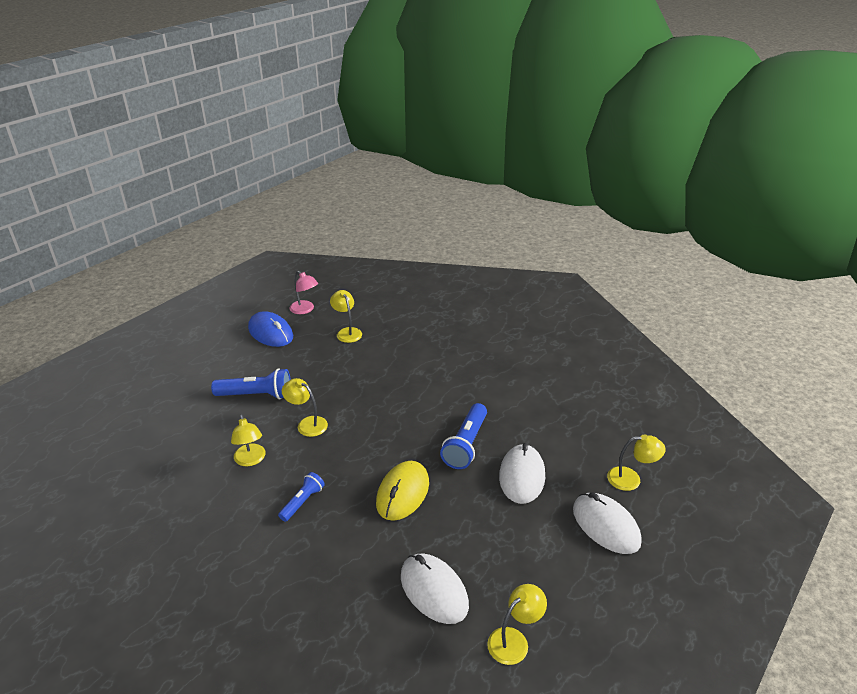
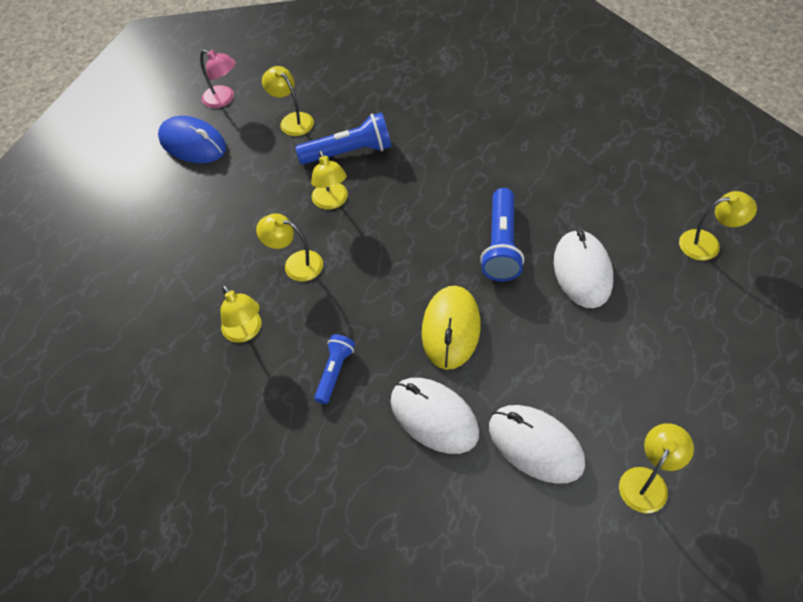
camera: 10 degrees left, 20 degrees up
blue flashlight [211,368,291,399] -> blue flashlight moved to [295,112,391,165]
white mouse [573,492,642,554] -> white mouse moved to [391,378,479,454]
none -> yellow lamp [311,150,348,210]

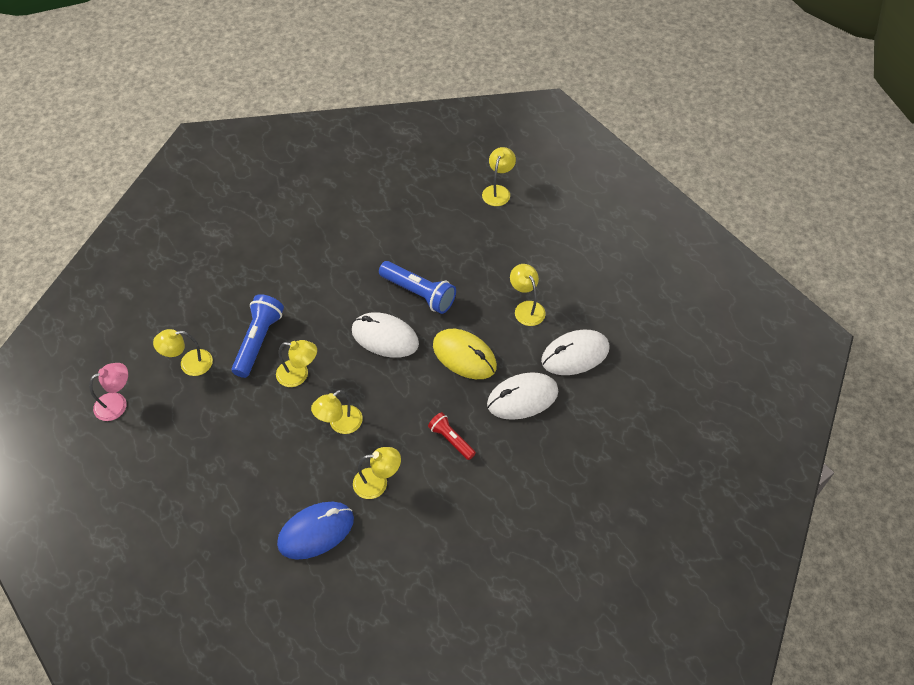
camera: 65 degrees left, 0 degrees up
blue mouse [158,116,226,163] -> blue mouse moved to [277,502,354,560]
blue flashlight [314,334,355,404] -> red flashlight [428,412,476,460]
white mouse [554,229,613,308] -> white mouse moved to [352,312,419,358]
yellow lamp [619,423,694,513] -> yellow lamp moved to [510,264,546,326]

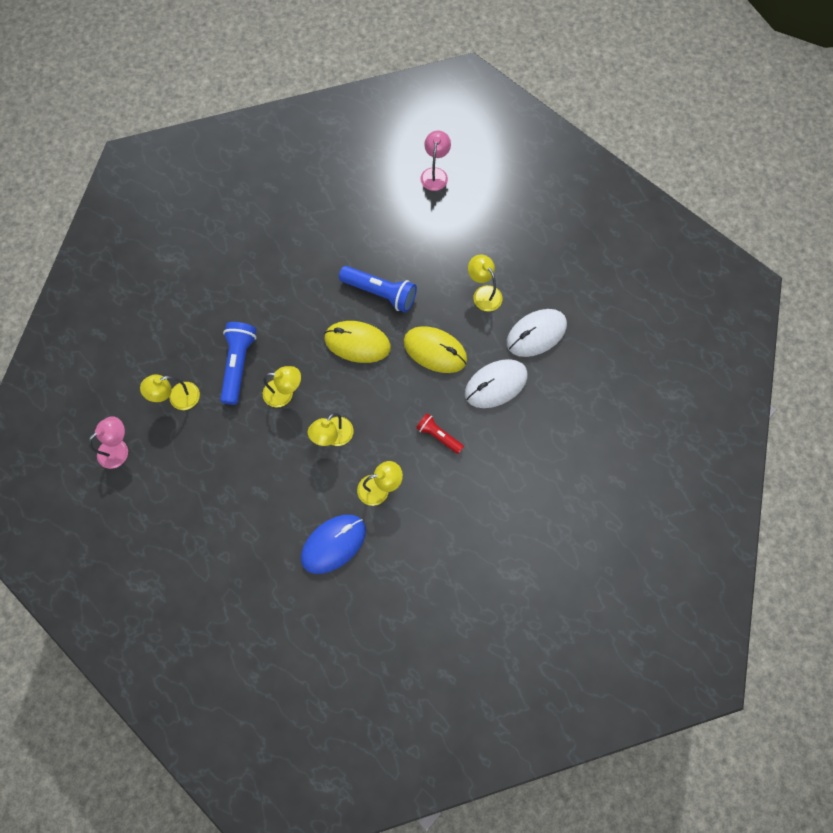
camera: 10 degrees left, 15 degrees up
white mouse [352,312,419,358] -> yellow mouse [324,321,391,363]
yellow lamp [482,147,516,206] -> pink lamp [421,131,451,191]

